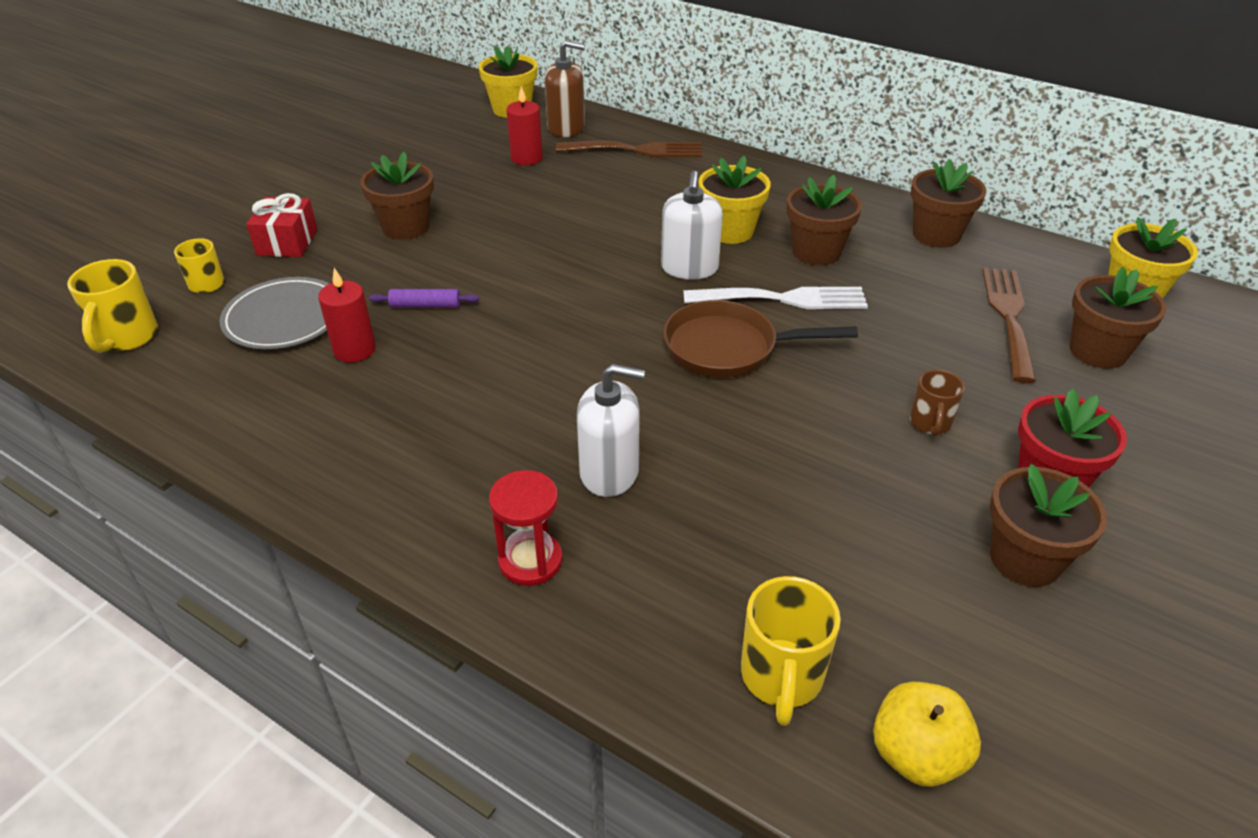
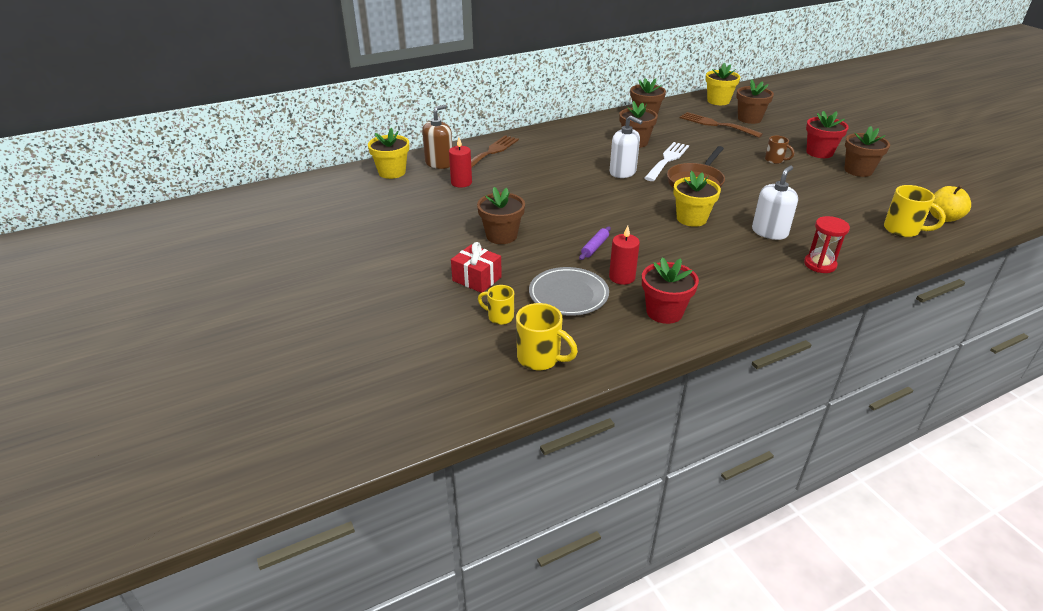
camera: 60 degrees left, 5 degrees down
yellow flower pot [698,156,771,244] -> yellow flower pot moved to [673,171,721,227]
none -> red flower pot [642,257,699,324]

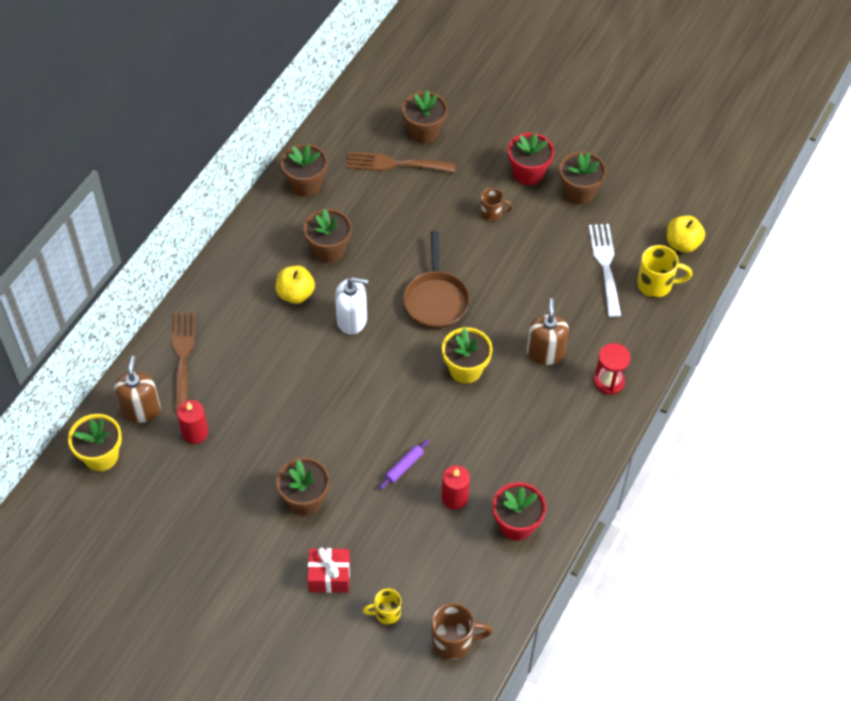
camera: 35 degrees left, 20 degrees up
yellow mug [516,303,578,370] -> brown mug [431,603,493,660]
grey plate [529,267,609,316] -> none
purple rolling pin [579,226,611,260] -> purple rolling pin turned 45 degrees clockwise [379,439,429,490]
white fork [644,142,689,181] -> white fork moved to [589,224,621,317]
yellow flower pot [706,63,740,105] -> none
white soap dispenser [752,166,798,240] -> brown soap dispenser [527,298,569,365]
none -> yellow apple [275,266,315,304]

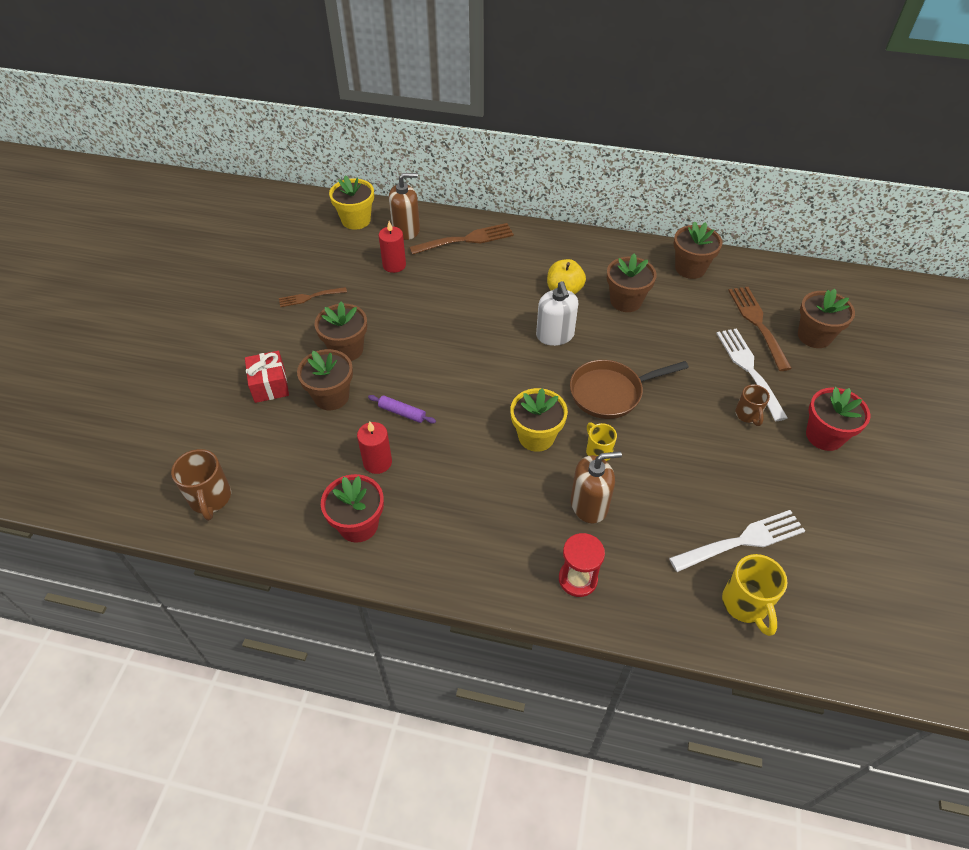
camera: 75 degrees right, 5 degrees down
yellow mug [363,589,401,625] -> yellow mug moved to [586,422,617,461]
brown flower pot [560,151,606,204] -> brown flower pot moved to [297,349,353,410]
yellow apple [667,215,705,253] -> none
none -> brown fork [279,287,347,307]
none -> white fork [716,328,788,421]

